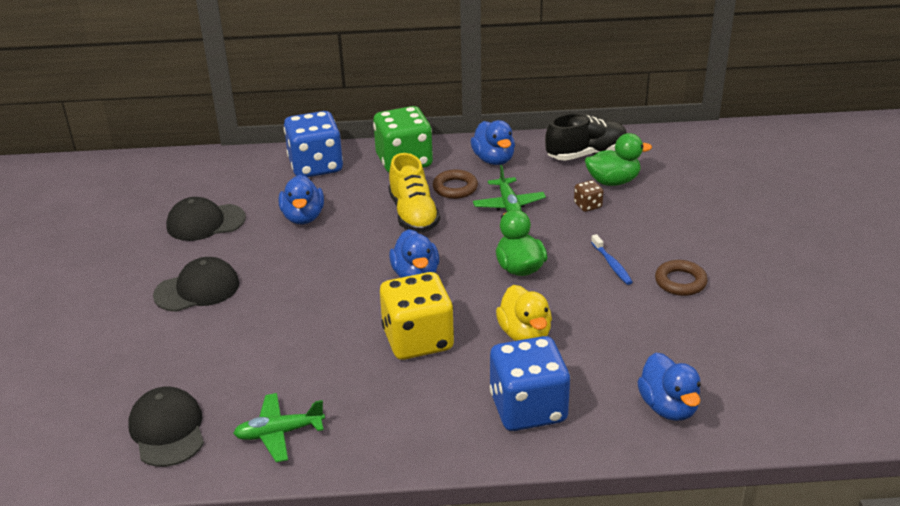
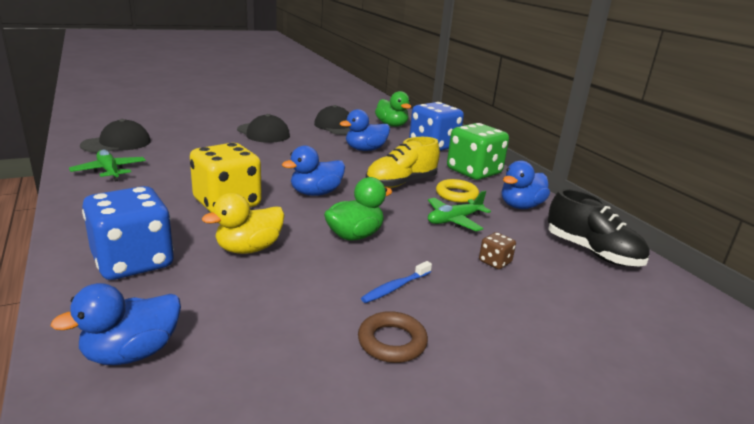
camera: 65 degrees right, 10 degrees down
brown ring [433,170,478,199] -> yellow ring [436,179,479,203]
green duck [585,133,652,186] -> green duck moved to [375,91,411,127]

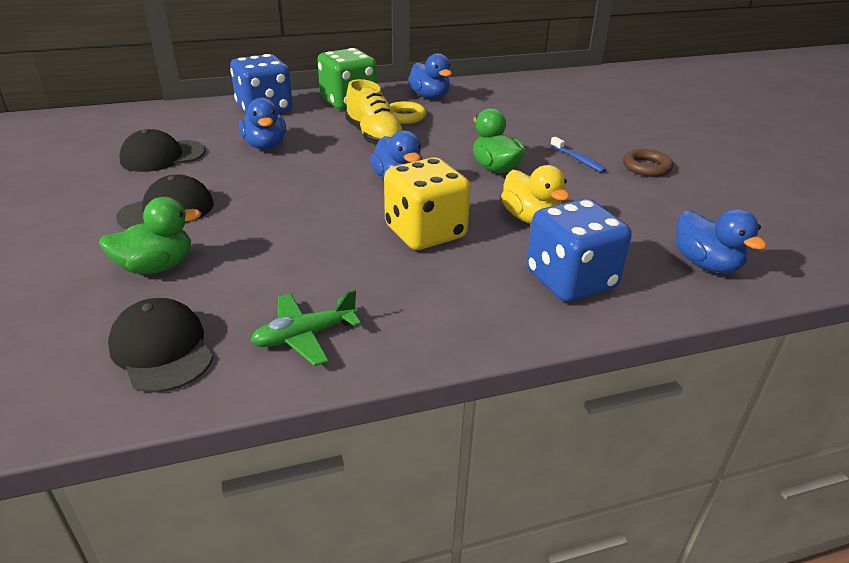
camera: 80 degrees left, 10 degrees up
green duck [375,91,411,127] -> green duck moved to [99,197,201,274]
green plane [428,191,491,231] -> none
brown dice [479,232,516,269] -> none
black shoe [548,189,649,266] -> none

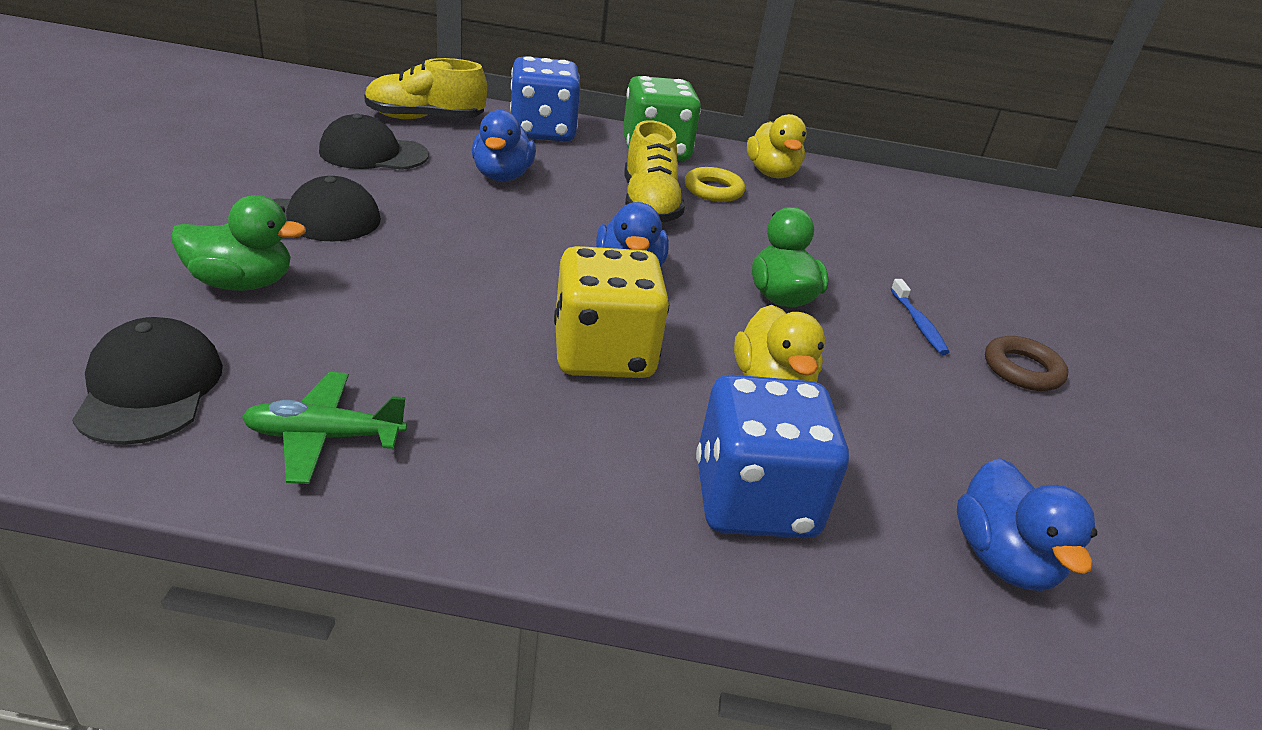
camera: 20 degrees right, 0 degrees up
blue duck [408,53,452,99] -> yellow duck [747,114,807,178]
none -> yellow shoe [364,58,487,119]

